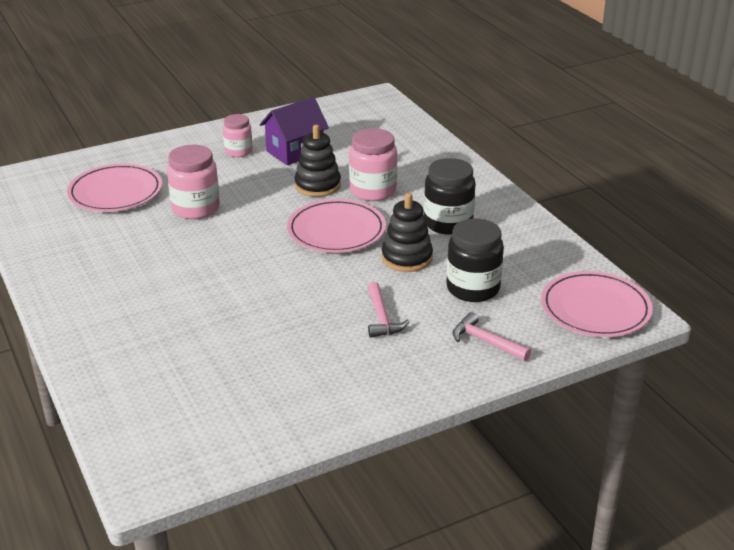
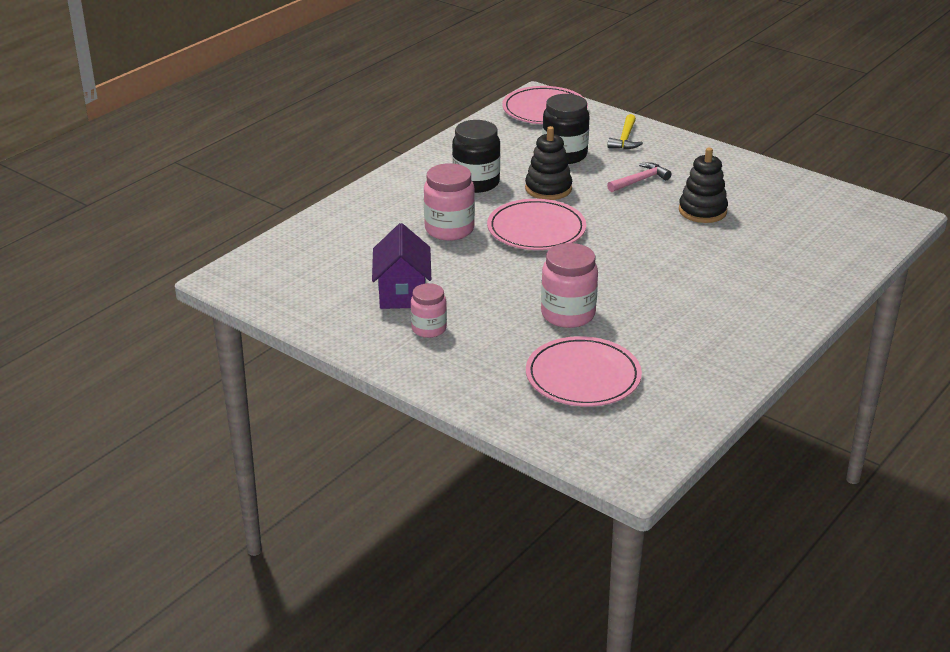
camera: 115 degrees left, 0 degrees up
purple house [260,97,329,165] -> purple house turned 60 degrees clockwise [372,223,431,309]
black stacking toy [295,125,341,197] -> black stacking toy moved to [679,148,728,223]
pink hammer [452,312,531,361] -> yellow hammer [608,114,643,149]

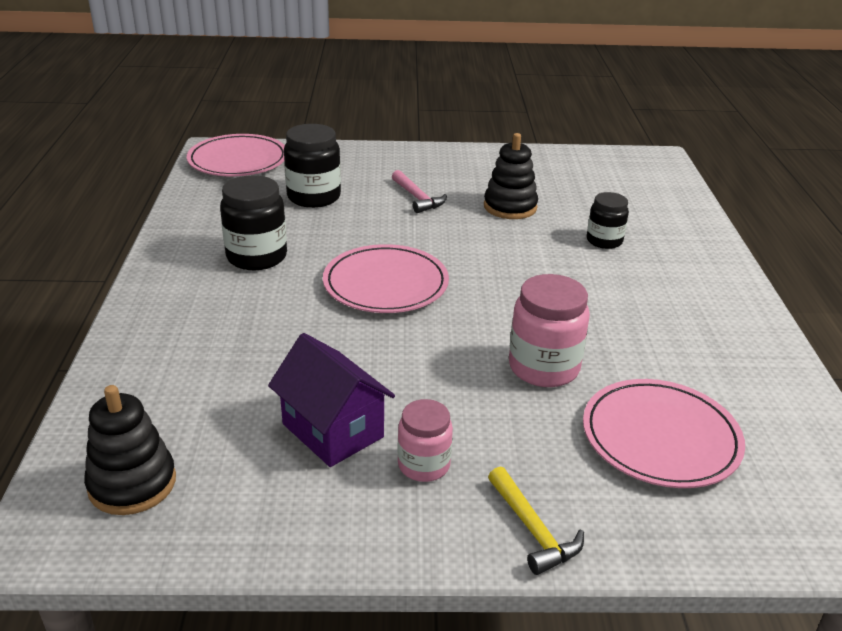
camera: 40 degrees left, 0 degrees up
pink jar [424,163,475,241] -> none
black stacking toy [525,126,572,200] -> black stacking toy moved to [84,385,176,515]
pink hammer [607,162,672,192] -> pink hammer turned 135 degrees clockwise [392,170,447,213]
yellow hammer [608,114,643,149] -> yellow hammer moved to [488,466,584,575]
none -> black jar [587,192,629,249]

